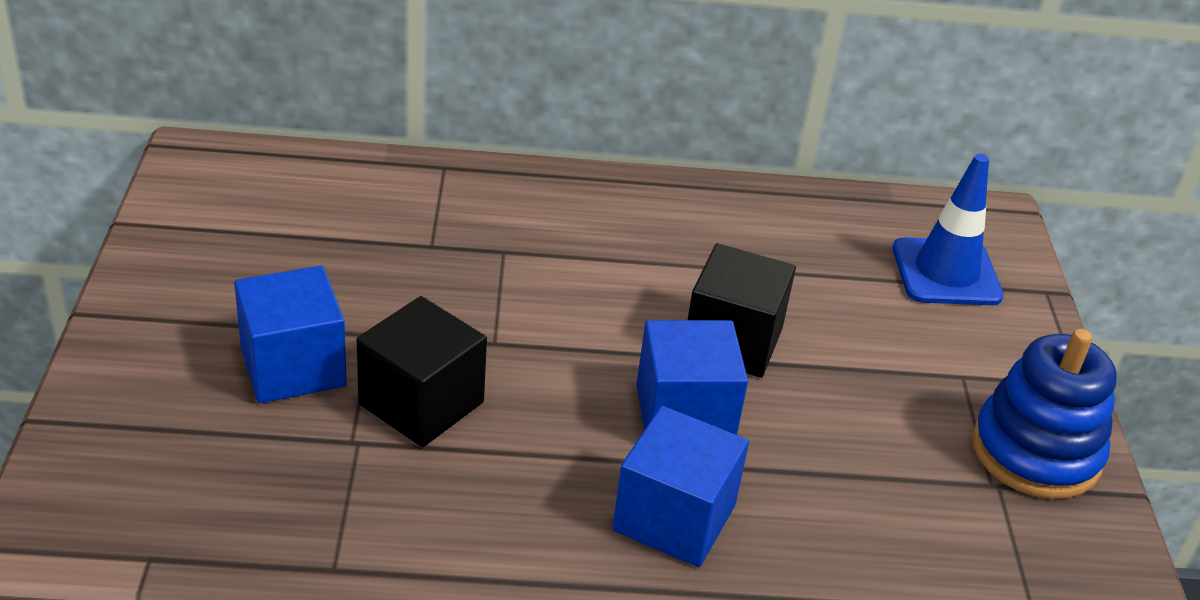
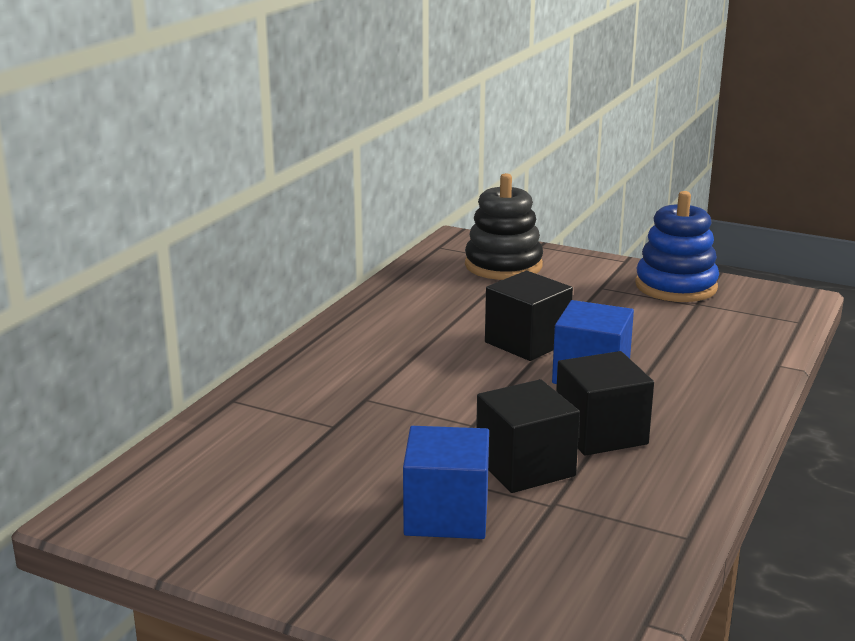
camera: 60 degrees left, 15 degrees down
blue cube [612,406,749,567] -> none
blue traffic cone [892,154,1004,305] -> black stacking toy [465,173,543,280]
none -> black cube [556,351,654,456]

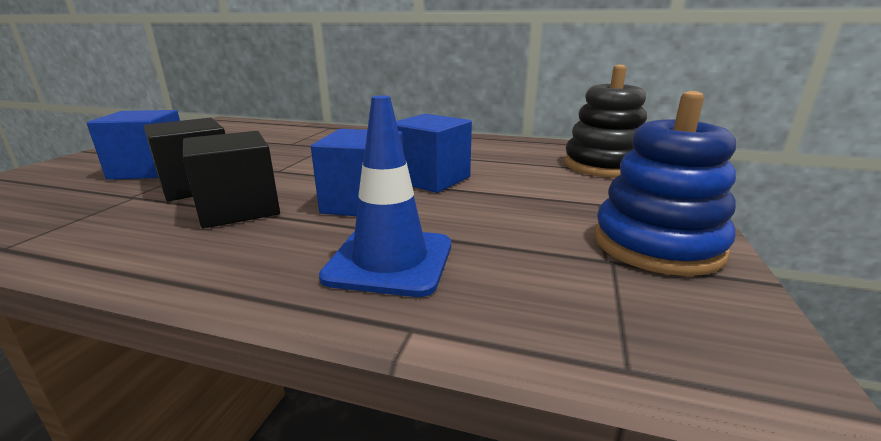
camera: 80 degrees right, 0 degrees up
black cube [485,271,573,361] -> blue cube [396,114,472,193]
none -> blue traffic cone [319,96,451,297]

